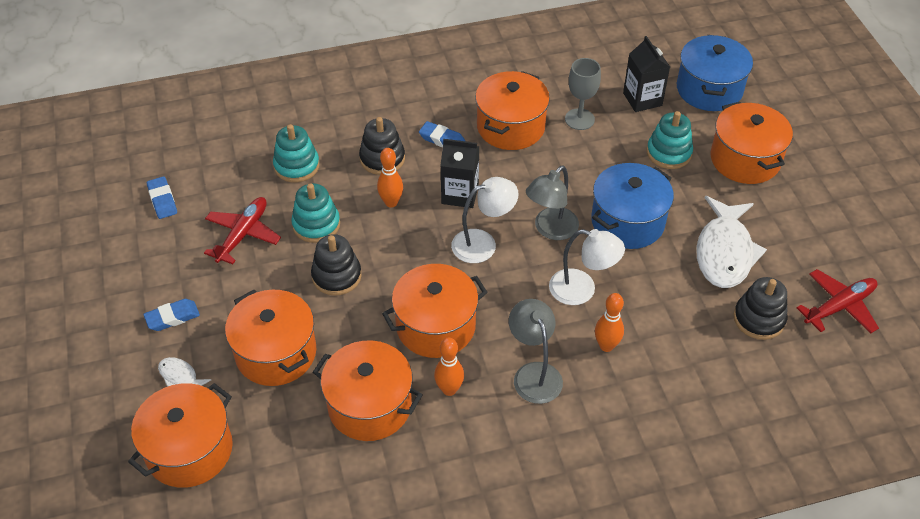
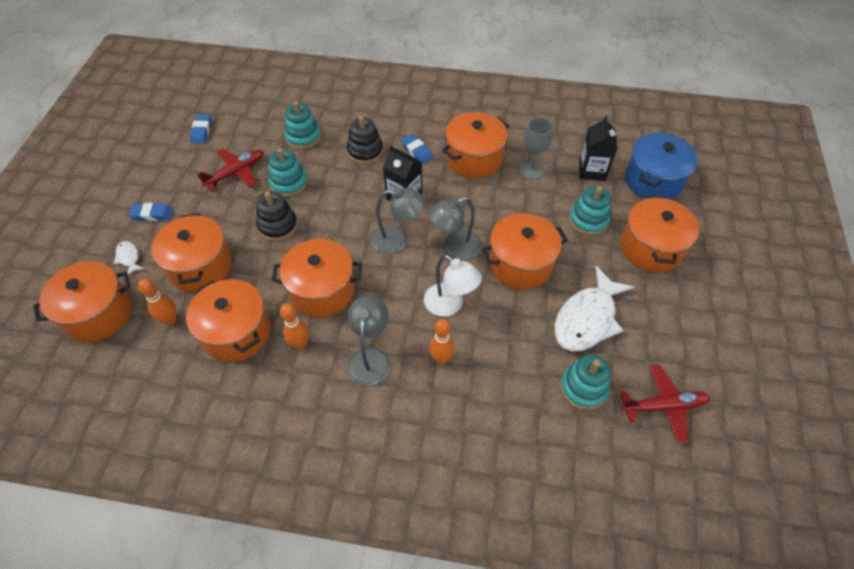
camera: 25 degrees right, 5 degrees up
orange bowling pin [377,148,403,208] -> orange bowling pin moved to [138,278,176,325]
white lamp [451,177,519,263] -> grey lamp [370,188,425,254]
blue pot [591,163,674,249] -> orange pot [482,213,568,289]
black stacking toy [734,277,787,340] -> turquoise stacking toy [560,354,610,410]

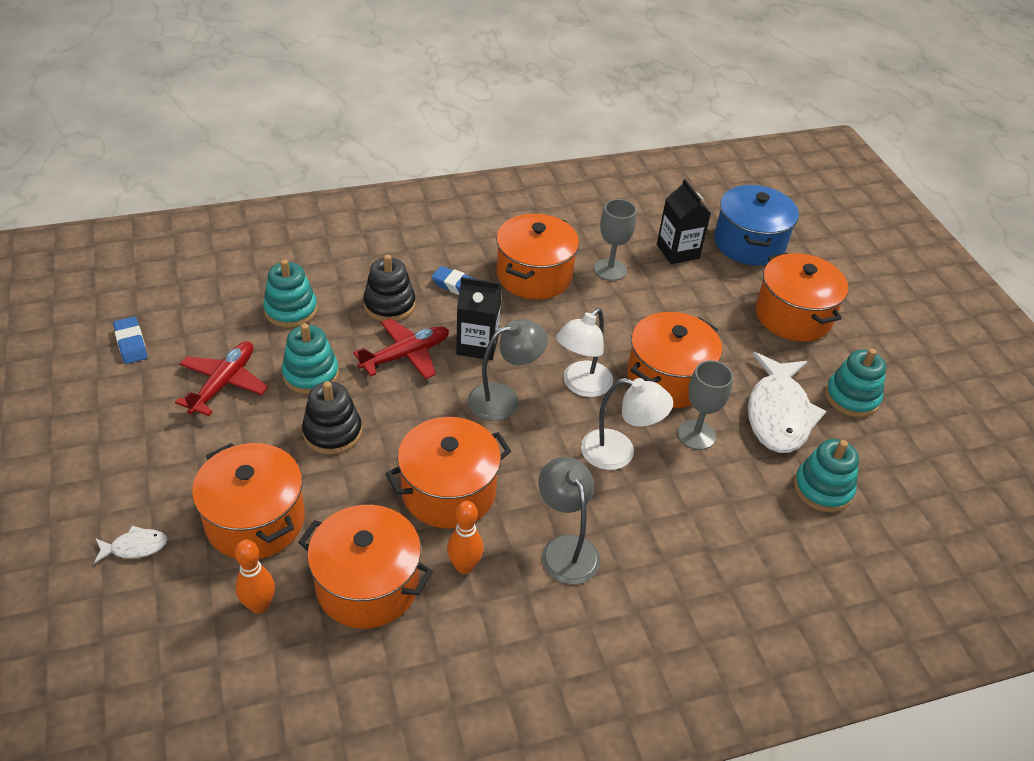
camera: 30 degrees left, 10 degrees down
orange pot [33,261,132,342] -> none
white fish [113,241,145,275] -> white fish turned 135 degrees clockwise [94,526,168,564]
blue eraser [129,203,173,221] -> none
grey lamp [429,197,482,260] -> white lamp [556,308,613,397]
orange bowling pin [429,319,455,364] -> none
turquoise stacking toy [569,186,611,236] -> turquoise stacking toy moved to [825,349,886,417]
red plane [620,365,710,443] -> red plane moved to [353,318,449,379]
none -> grey goblet [677,360,733,450]

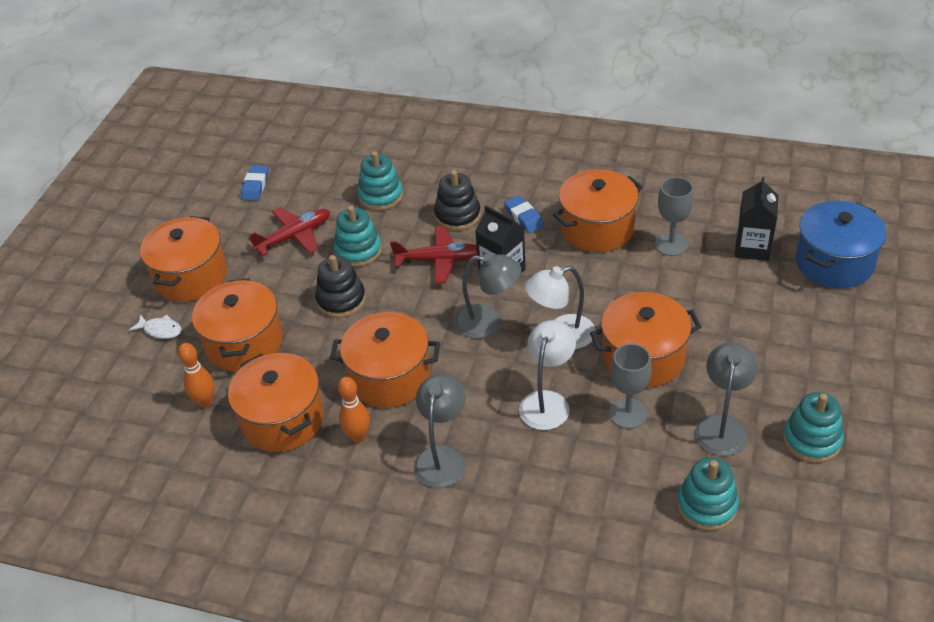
camera: 40 degrees right, 0 degrees up
white lamp [581,378,673,470] -> white lamp turned 120 degrees counterclockwise [519,320,576,430]
white fish [748,352,826,453] -> grey lamp [695,342,758,456]
orange pot [756,253,849,342] -> orange pot moved to [140,216,227,302]

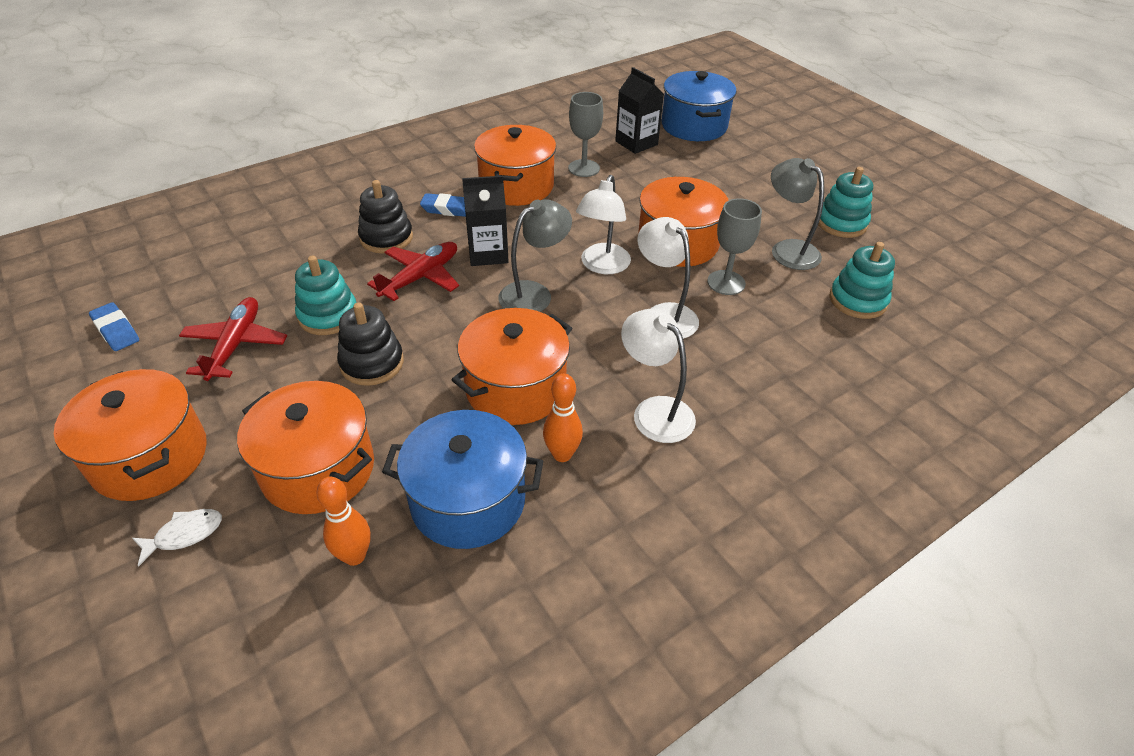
camera: 55 degrees left, 0 degrees up
orange pot [228,353,324,452] -> blue pot [382,410,543,549]
turquoise stacking toy [357,151,403,211] -> none
grey lamp [414,374,466,488] -> white lamp [621,308,696,443]

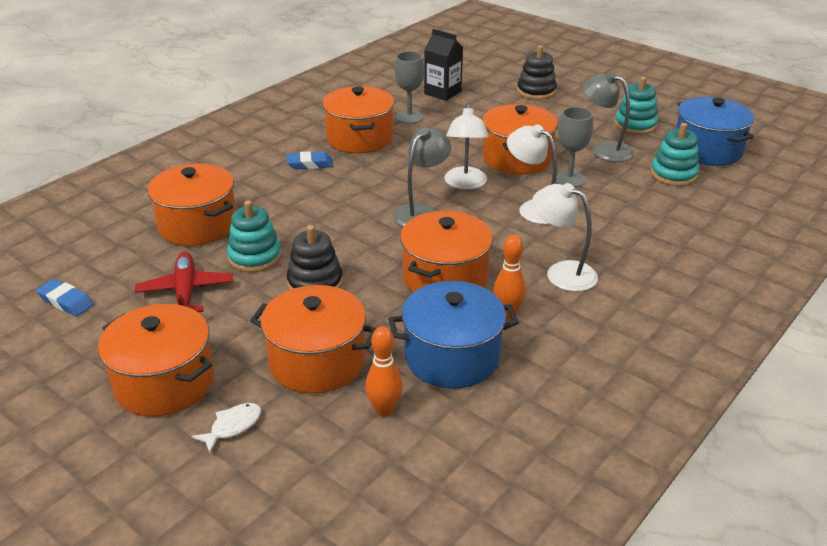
camera: 15 degrees left, 10 degrees down
black stacking toy [358,180,413,253] -> black stacking toy moved to [517,45,557,100]
red plane [367,242,459,301] -> none
black carton [462,176,509,266] -> none
blue pot [661,71,736,141] -> blue pot moved to [676,97,754,166]
none -> orange pot [147,163,236,246]

